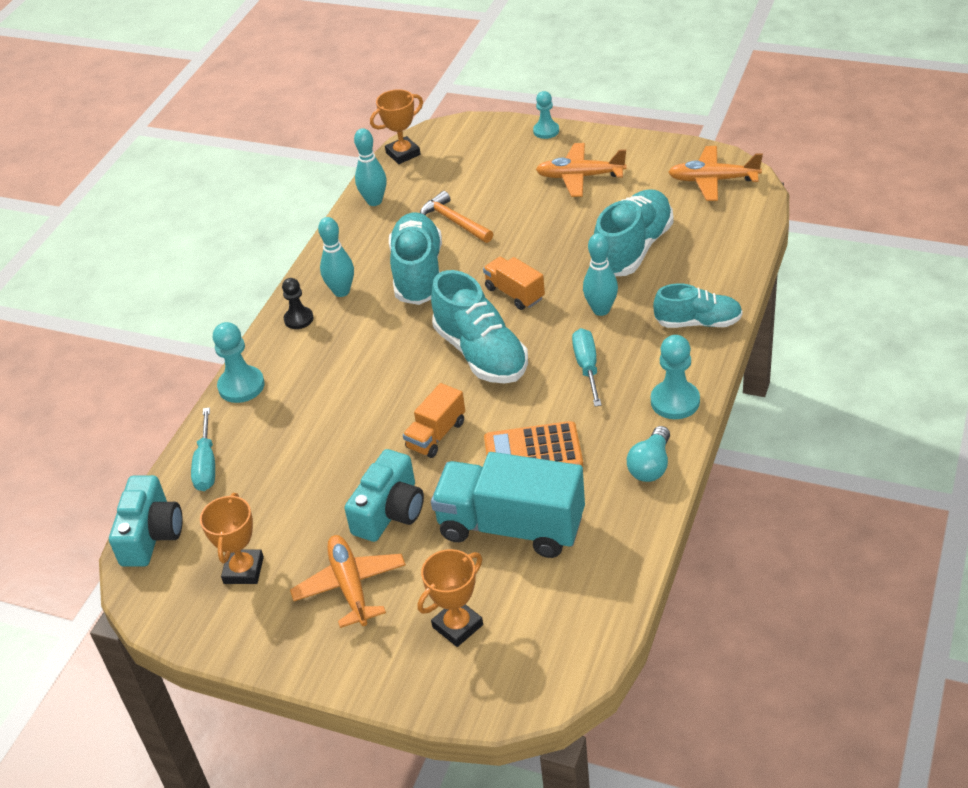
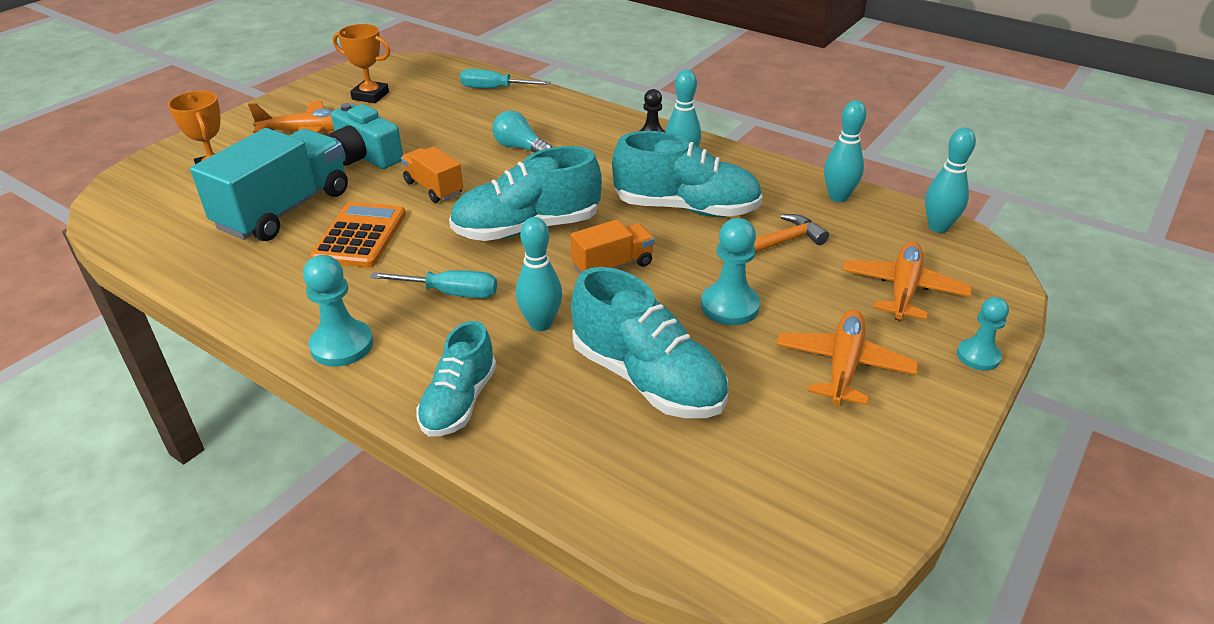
camera: 100 degrees right, 5 degrees down
turquoise camera [109,475,183,567] -> none
turquoise pawn [213,322,265,403] -> turquoise pawn moved to [701,218,760,325]
orange trophy [370,89,423,164] -> turquoise bowling pin [925,128,976,233]
turquoise light bulb [627,426,670,482] -> turquoise light bulb moved to [492,110,552,153]
orange plane [668,146,763,201] -> orange plane moved to [843,241,972,320]

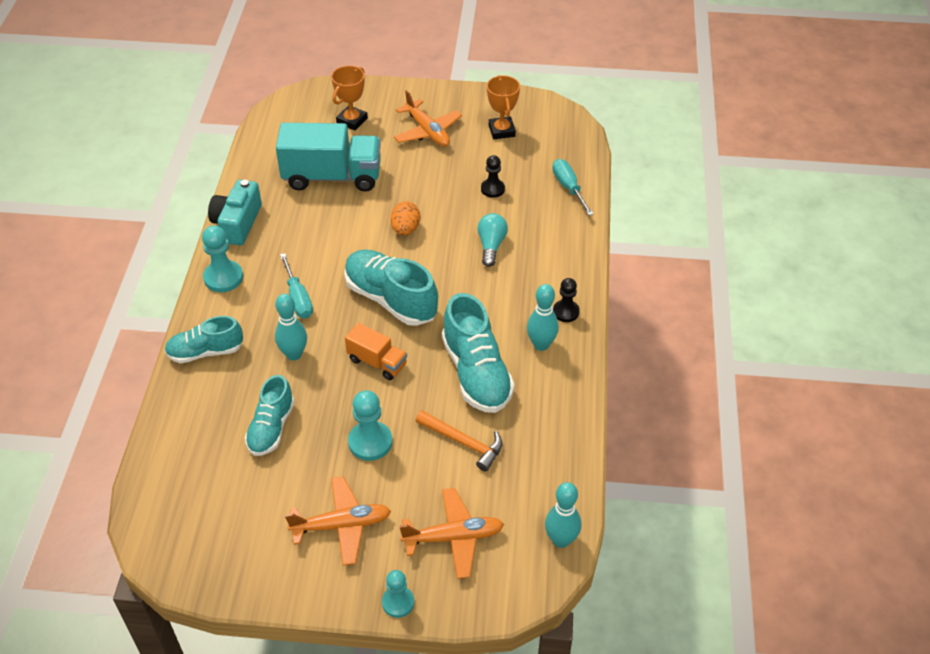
camera: 60 degrees right, 10 degrees up
orange calculator [310,202,406,268] -> none
turquoise camera [328,103,403,169] -> turquoise camera moved to [208,180,262,245]
orange truck [401,147,463,203] -> orange egg [391,201,420,235]
turquoise shoe [571,267,728,418] -> turquoise shoe [245,375,295,456], size x0.64
turquoise bowling pin [824,100,867,202] -> none
none -> black pawn [481,155,505,198]

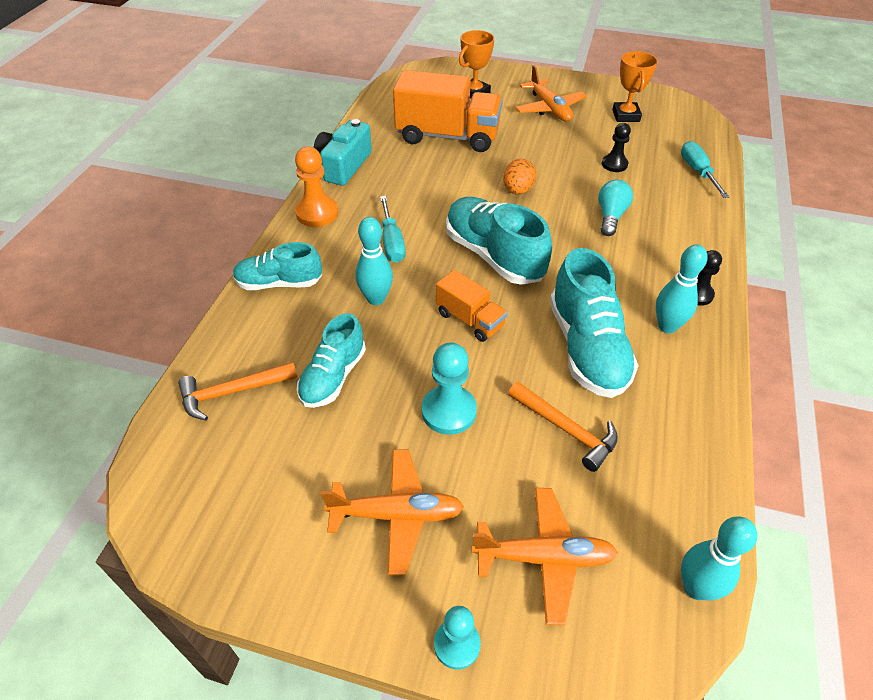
camera: 10 degrees right, 0 degrees up
turquoise pawn [202,225,243,292] -> orange pawn [295,147,338,227]
turquoise truck [276,123,381,191] -> orange truck [393,70,503,152]
none -> orange hammer [178,362,298,421]

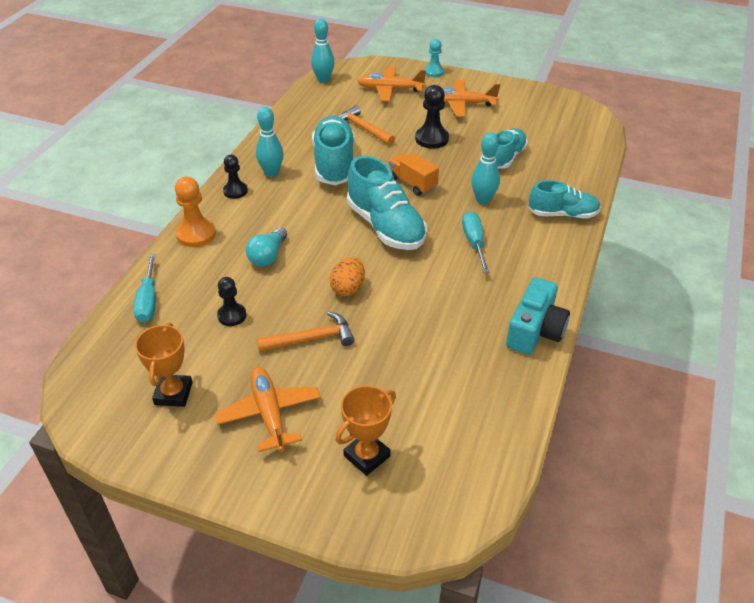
camera: 175 degrees left, 5 degrees down
orange hammer [178,362,298,421] -> orange hammer moved to [257,312,354,352]
orange pawn [295,147,338,227] -> orange pawn moved to [175,177,216,247]
orange truck [393,70,503,152] -> none
turquoise pawn [422,342,477,435] -> black pawn [415,85,449,149]

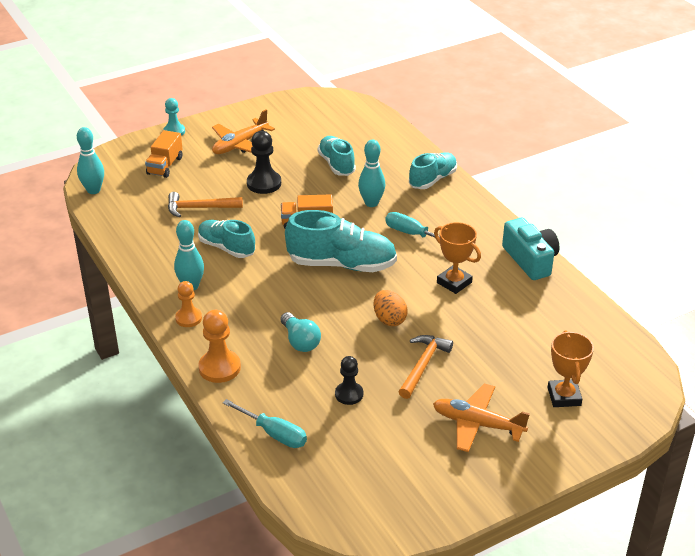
camera: 50 degrees left, 5 degrees down
orange trophy [135,323,193,407] -> orange trophy moved to [434,222,481,294]
black pawn [223,155,248,199] -> orange pawn [175,281,202,327]
turquoise shoe [312,116,355,185] -> turquoise shoe [198,220,255,258], size x0.64
orange plane [357,66,426,102] -> orange truck [145,130,182,178]

